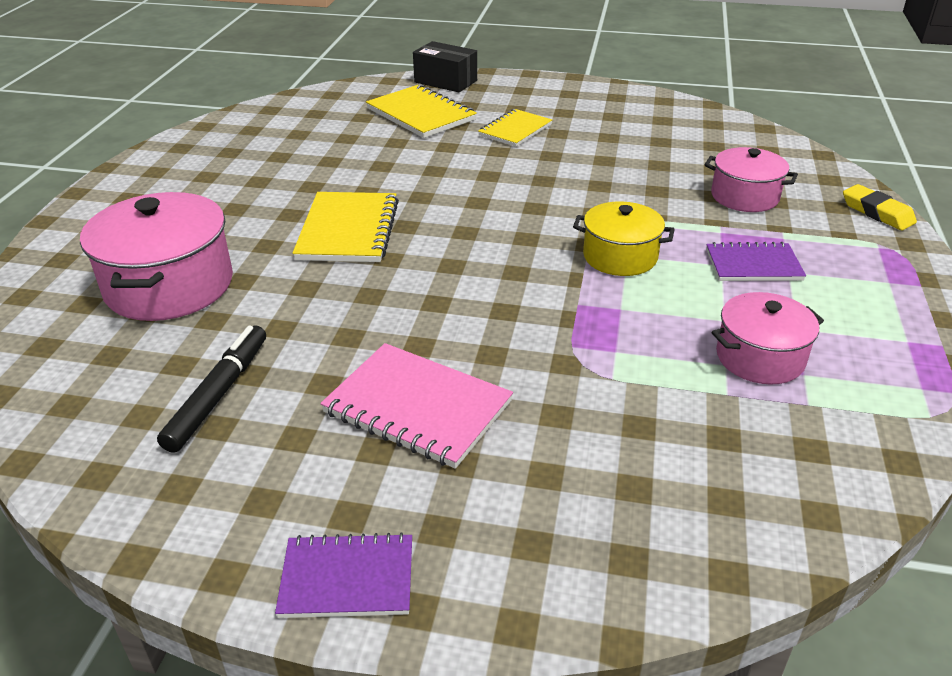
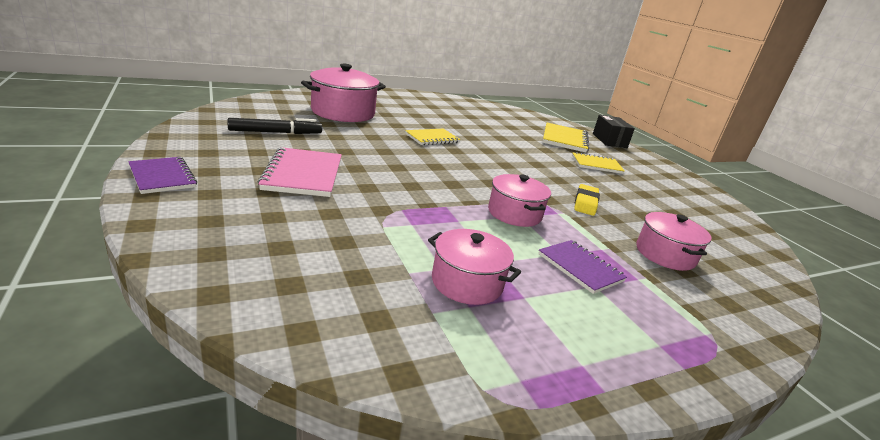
camera: 50 degrees right, 10 degrees down
yellow notebook [293,192,399,262] -> yellow notebook [405,129,460,145], size x0.66
yellow pot [573,201,675,276] -> pink pot [488,174,551,227]
yellow eraser [843,184,917,230] -> yellow eraser moved to [574,184,600,216]

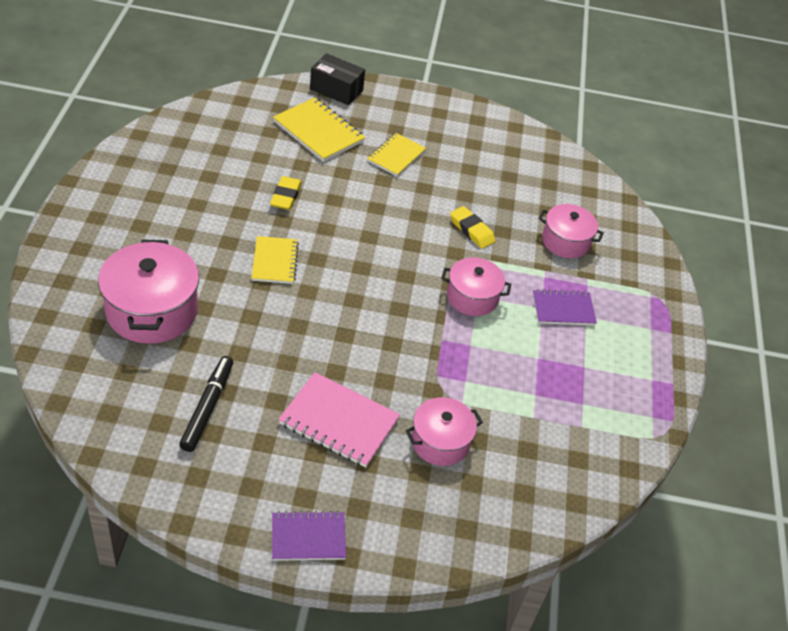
camera: 60 degrees left, 20 degrees up
pink pot [428,229,521,305] -> pink pot moved to [405,397,483,466]
none -> yellow eraser [270,176,302,210]

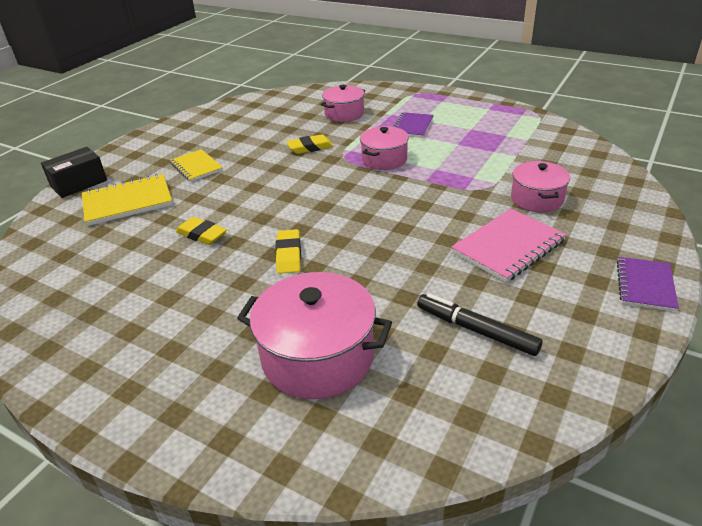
camera: 60 degrees left, 10 degrees down
yellow notebook [251,236,299,284] -> yellow eraser [275,229,301,274]

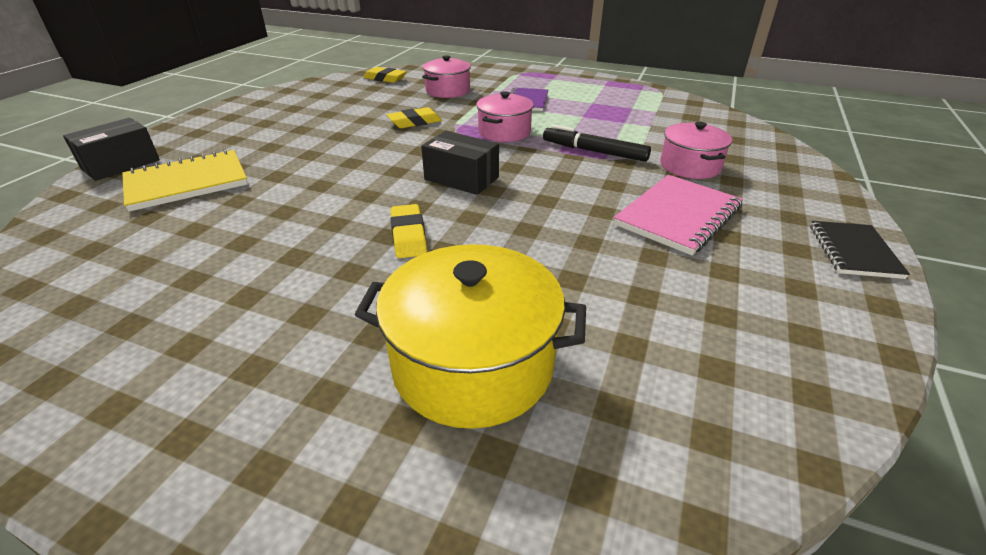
camera: 10 degrees left, 0 degrees up
yellow notebook [170,149,223,182] -> none
yellow eraser [176,217,227,245] -> yellow eraser moved to [363,67,407,83]
pink pot [237,272,392,399] -> yellow pot [355,244,586,429]
black marker [417,293,543,356] -> black marker moved to [543,125,651,162]
purple notebook [617,257,679,312] -> black notebook [810,221,910,279]
none -> black box [421,131,499,195]

